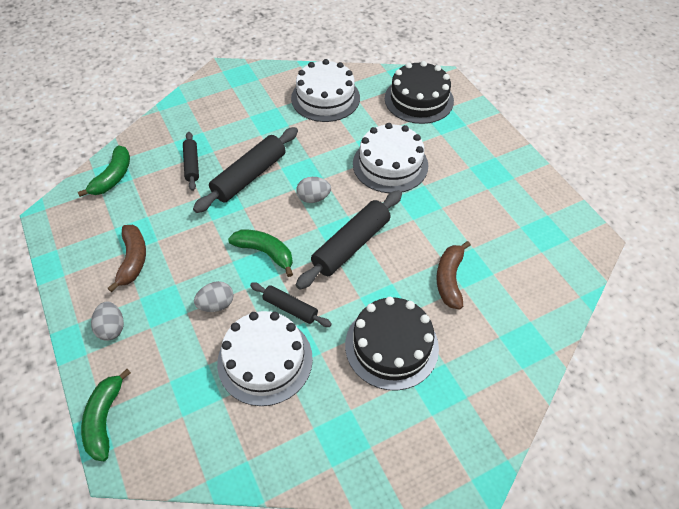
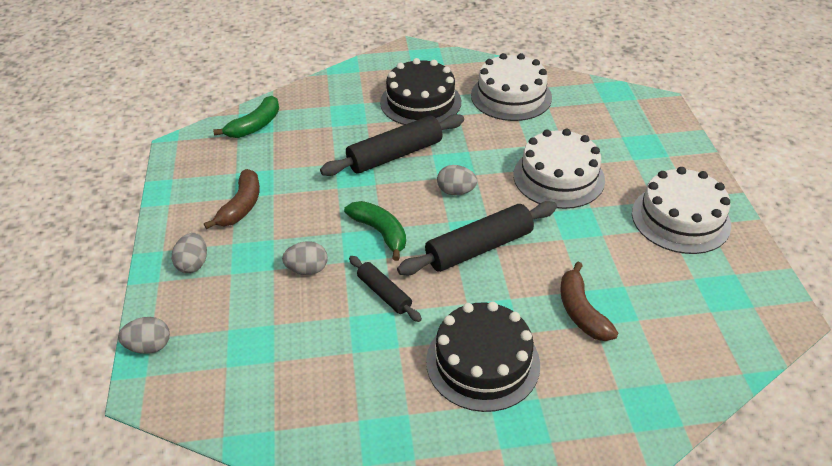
camera: 20 degrees right, 10 degrees down
green banana [81,369,131,461] -> grey egg [118,317,170,354]
black rolling pin [183,132,199,191] -> none
white cake [217,311,313,406] -> white cake moved to [632,167,731,254]
black cake [385,61,454,124] -> black cake moved to [380,58,461,125]
brown banana [436,241,471,310] -> brown banana turned 45 degrees counterclockwise [560,262,618,341]

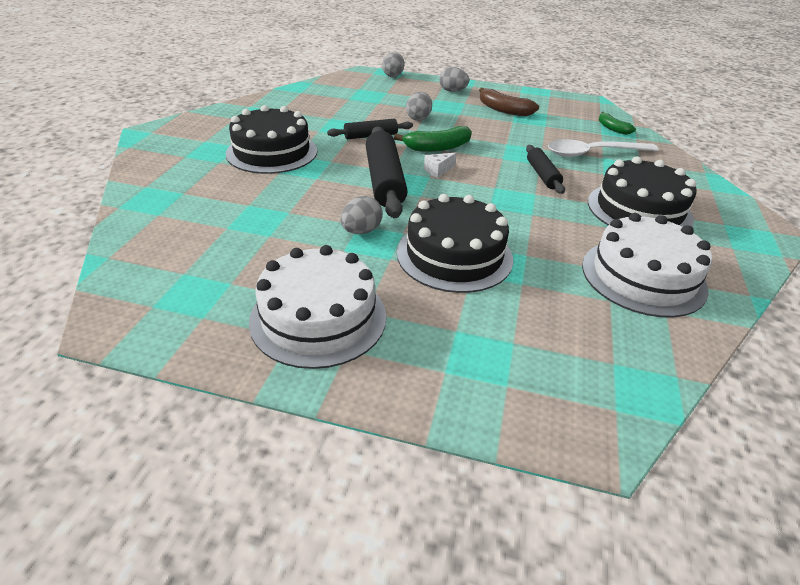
camera: 110 degrees right, 5 degrees down
green banana [213,96,279,138] -> green banana [599,112,636,135], size x0.65
black rolling pin [320,114,464,176] -> black rolling pin [526,145,565,194], size x0.57
grey egg [437,165,477,195] -> grey egg moved to [340,196,383,234]
white cake [513,129,605,209] -> black cake [397,194,513,293]
brown banana [560,262,618,341] -> none
none -> white cheese [424,153,457,178]
none -> white spoon [548,139,659,157]

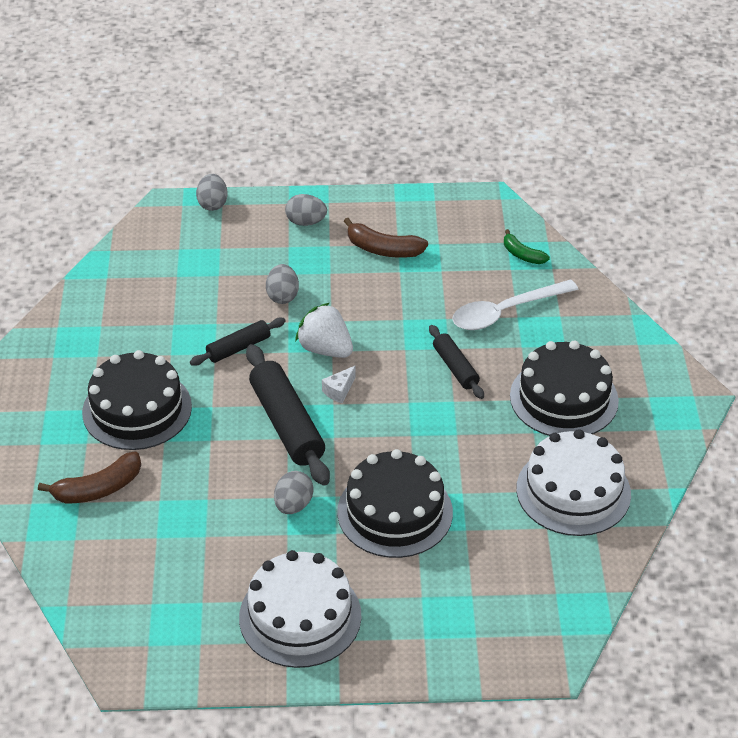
camera: 15 degrees left, 5 degrees up
green banana [394,126,472,152] -> white strawberry [295,303,353,358]
none -> brown banana [38,452,141,504]

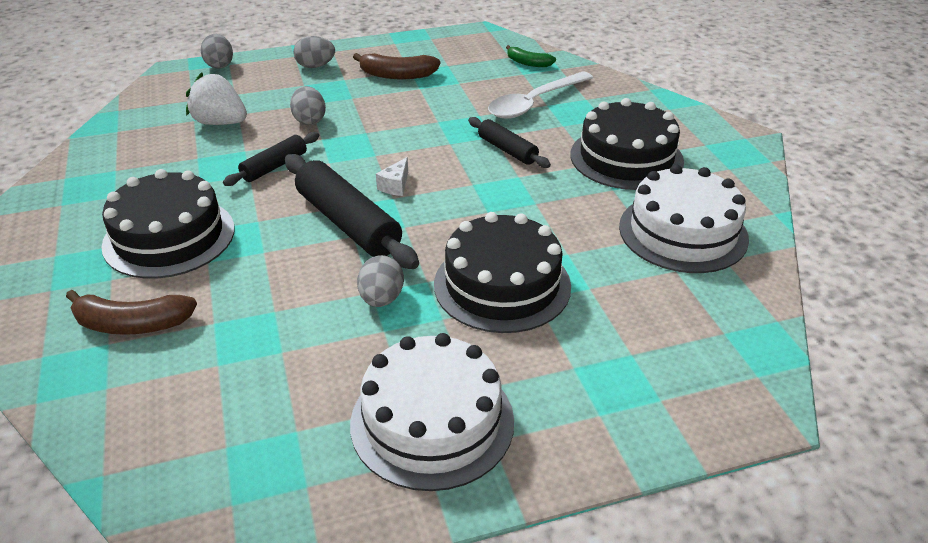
camera: 15 degrees left, 5 degrees down
brown banana [38,452,141,504] -> brown banana turned 45 degrees clockwise [66,290,197,335]
white strawberry [295,303,353,358] -> white strawberry moved to [186,72,247,125]

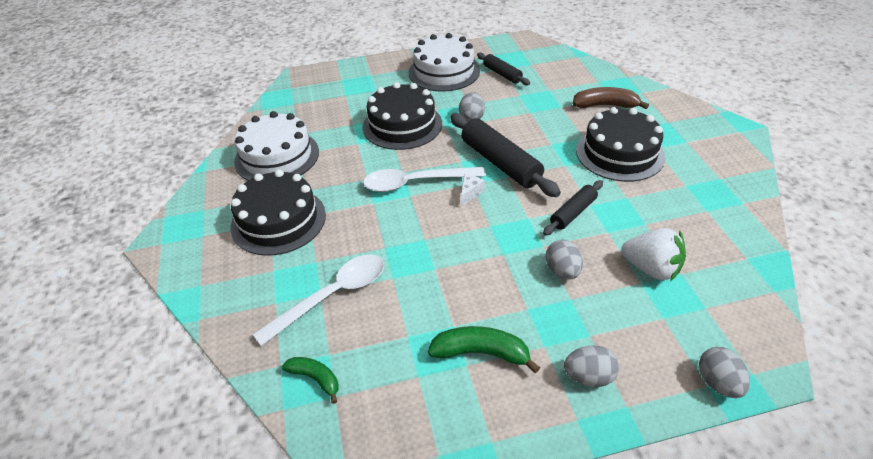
camera: 175 degrees left, 5 degrees up
brown banana [353,53,440,79] -> green banana [428,326,540,373]
black rolling pin [468,117,551,168] -> black rolling pin moved to [477,53,530,85]
none -> white spoon [363,167,486,192]

